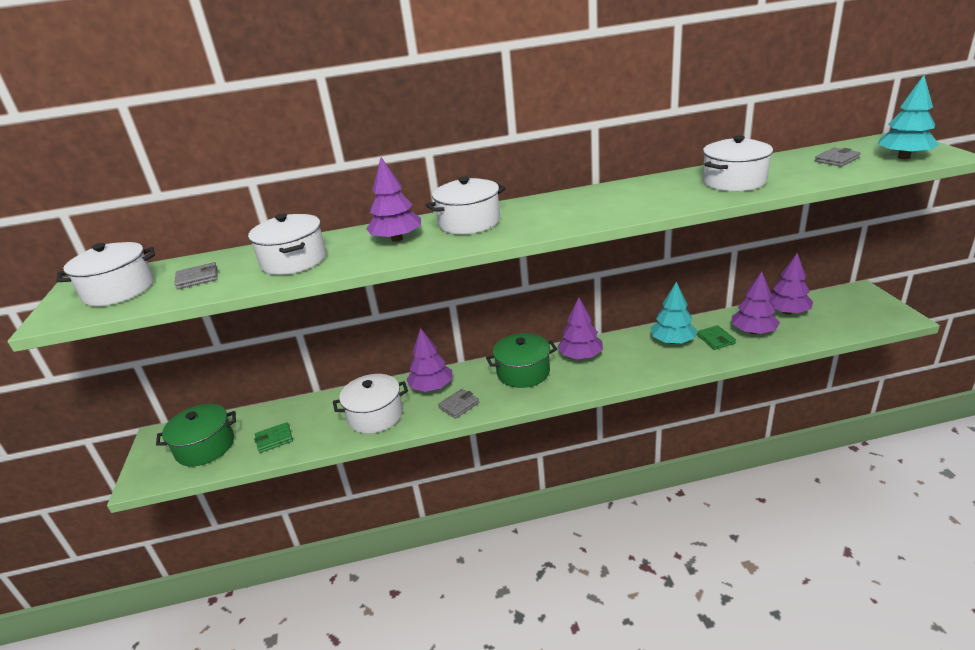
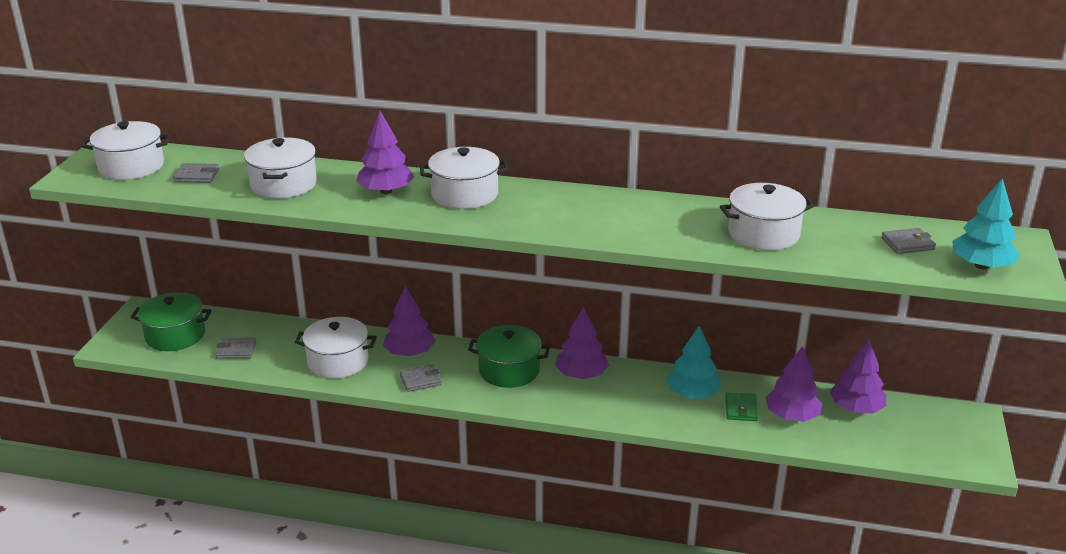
camera: 20 degrees right, 0 degrees up
green wallet [254,422,293,453] -> grey wallet [216,338,256,359]

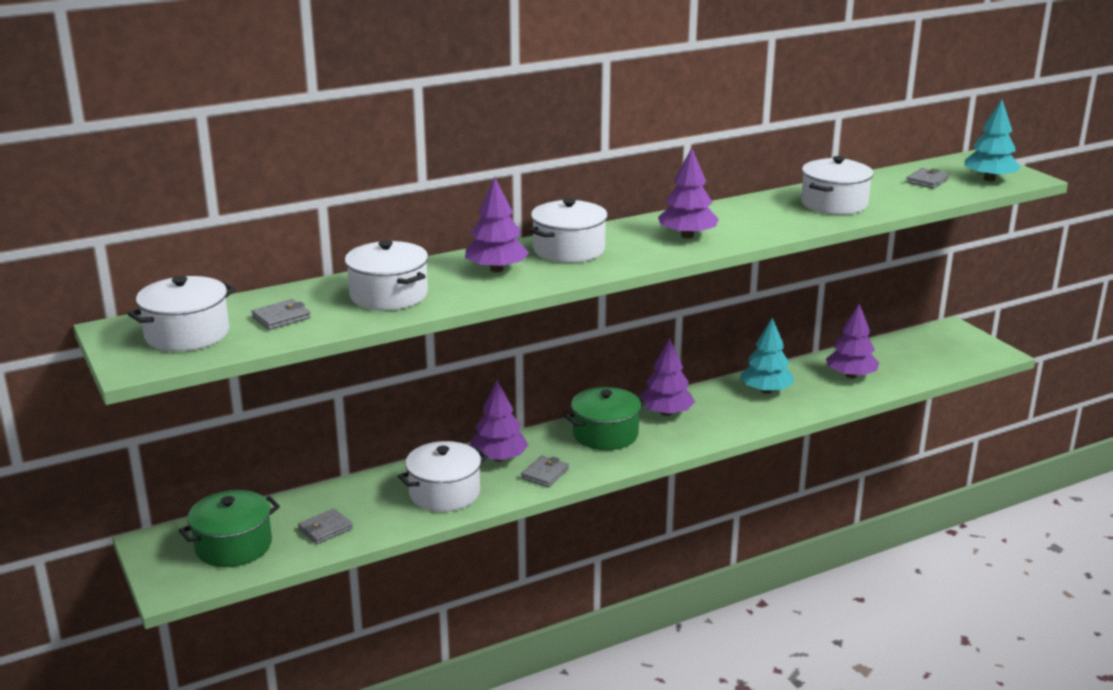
camera: 40 degrees left, 5 degrees down
green wallet [725,392,758,421] -> none
purple tree [830,339,886,413] -> purple tree moved to [658,148,719,238]

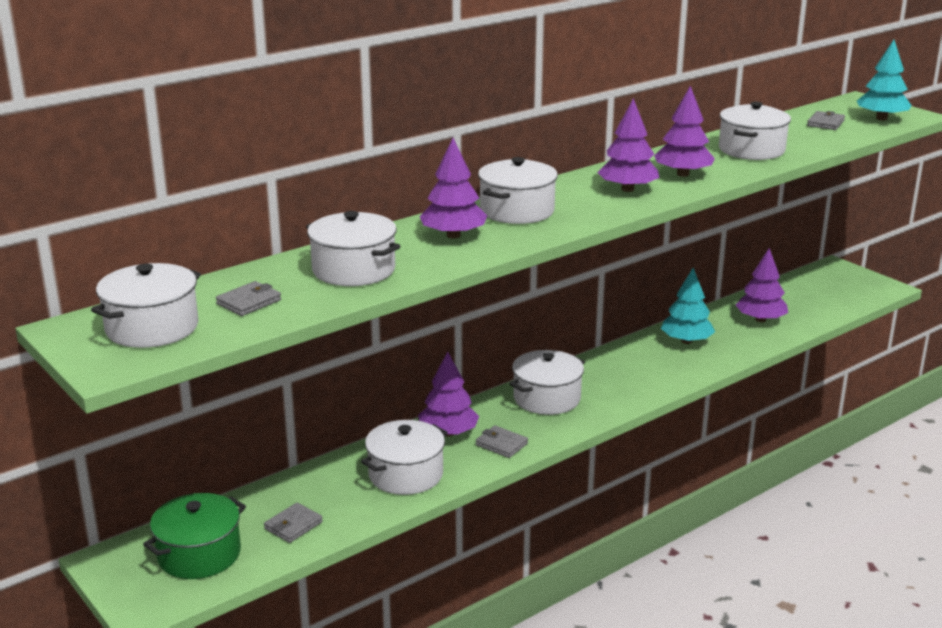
camera: 10 degrees left, 0 degrees up
grey wallet [521,455,569,487] -> grey wallet turned 75 degrees counterclockwise [476,425,528,458]
green pot [565,387,646,450] -> white pot [509,350,585,415]
purple tree [641,338,695,416] -> purple tree moved to [654,86,715,177]

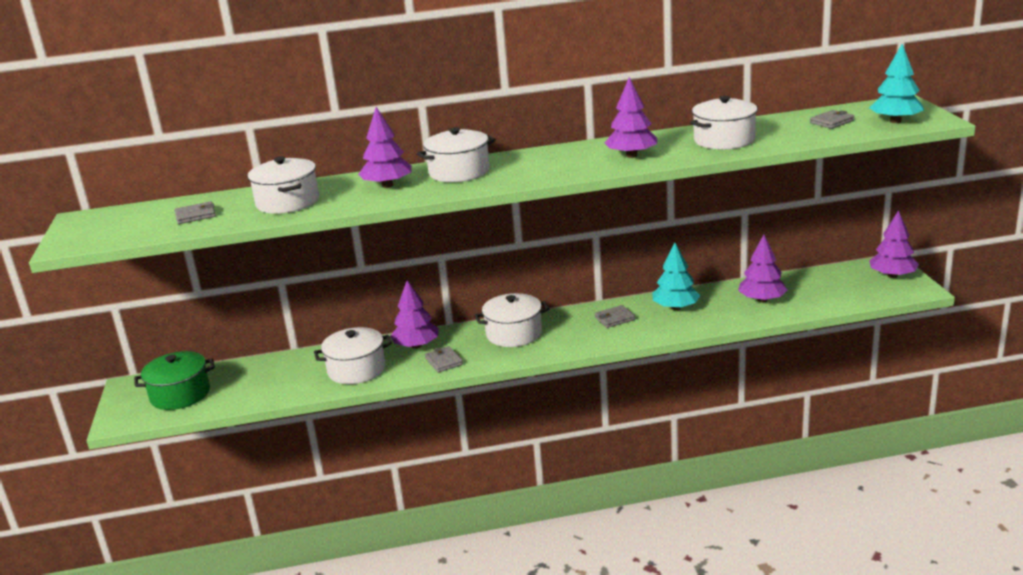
camera: 30 degrees right, 0 degrees up
white pot [91,263,201,348] -> none
grey wallet [264,503,323,543] -> grey wallet moved to [595,305,635,328]
purple tree [597,98,659,192] -> purple tree moved to [869,210,919,278]

